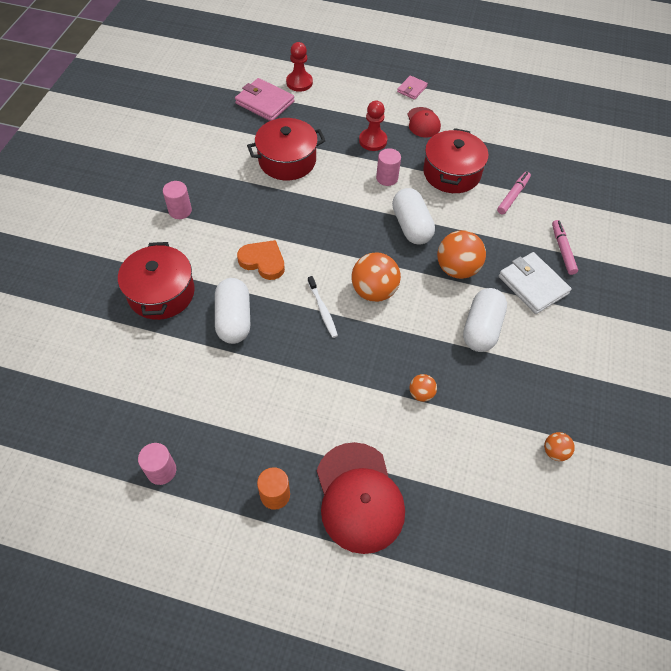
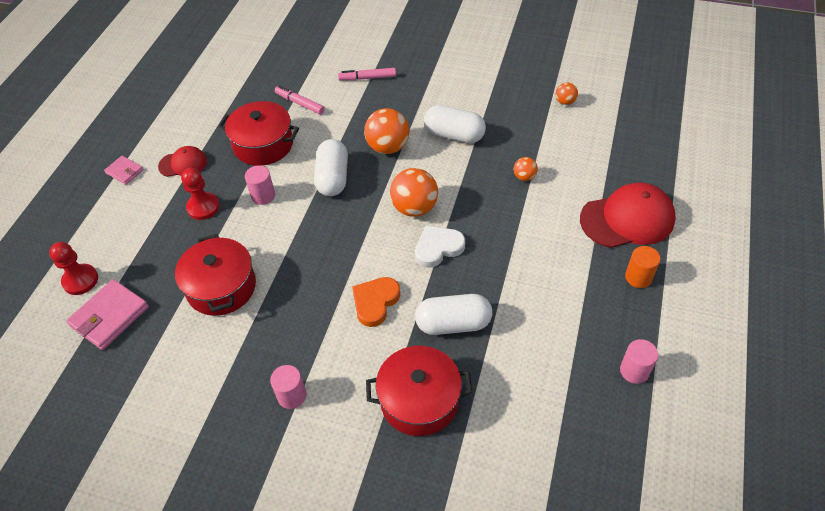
camera: 85 degrees left, 5 degrees down
white toothbrush [308,276,338,338] -> white heart [415,225,465,268]
white capsule [392,188,435,245] -> white capsule turned 75 degrees counterclockwise [314,139,348,196]
white wallet [499,252,572,314] -> none

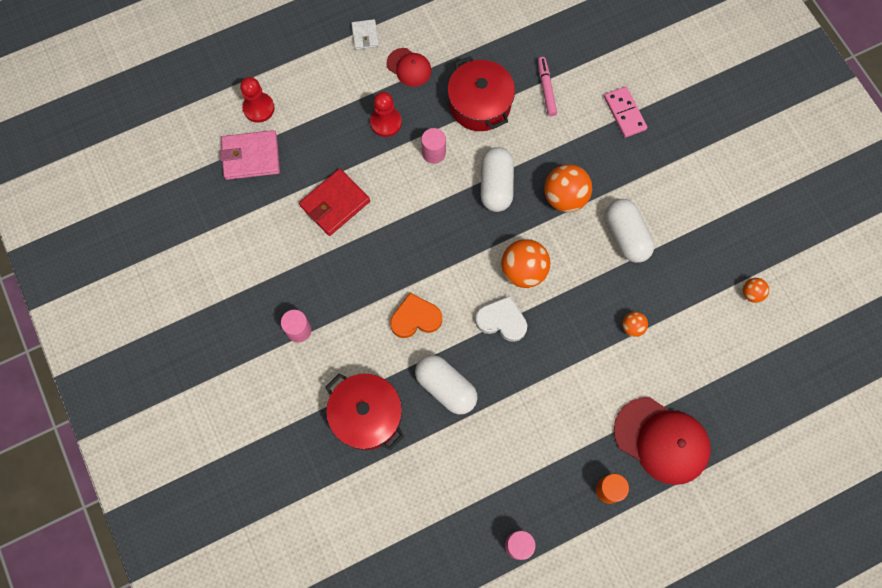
camera: 45 degrees right, 20 degrees up
pink wallet [104,156,143,185] -> white wallet [351,19,379,50]
red pot [175,234,256,316] -> red wallet [299,169,370,236]
white capsule [314,139,348,196] -> white capsule turned 45 degrees counterclockwise [481,147,514,212]
pink marker [338,68,396,80] -> pink domino [604,86,648,138]

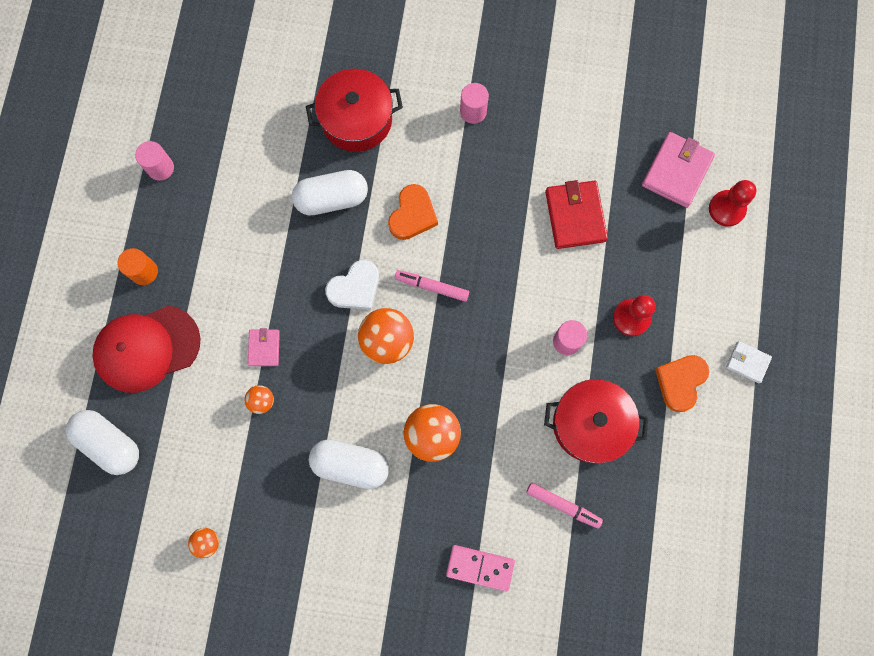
camera: 125 degrees right, 5 degrees up
red cap [387,48,432,87] -> orange heart [655,355,709,412]
white capsule [481,147,514,212] -> white capsule moved to [66,410,139,475]
none -> pink wallet [248,328,280,366]
none -> pink marker [395,270,469,302]

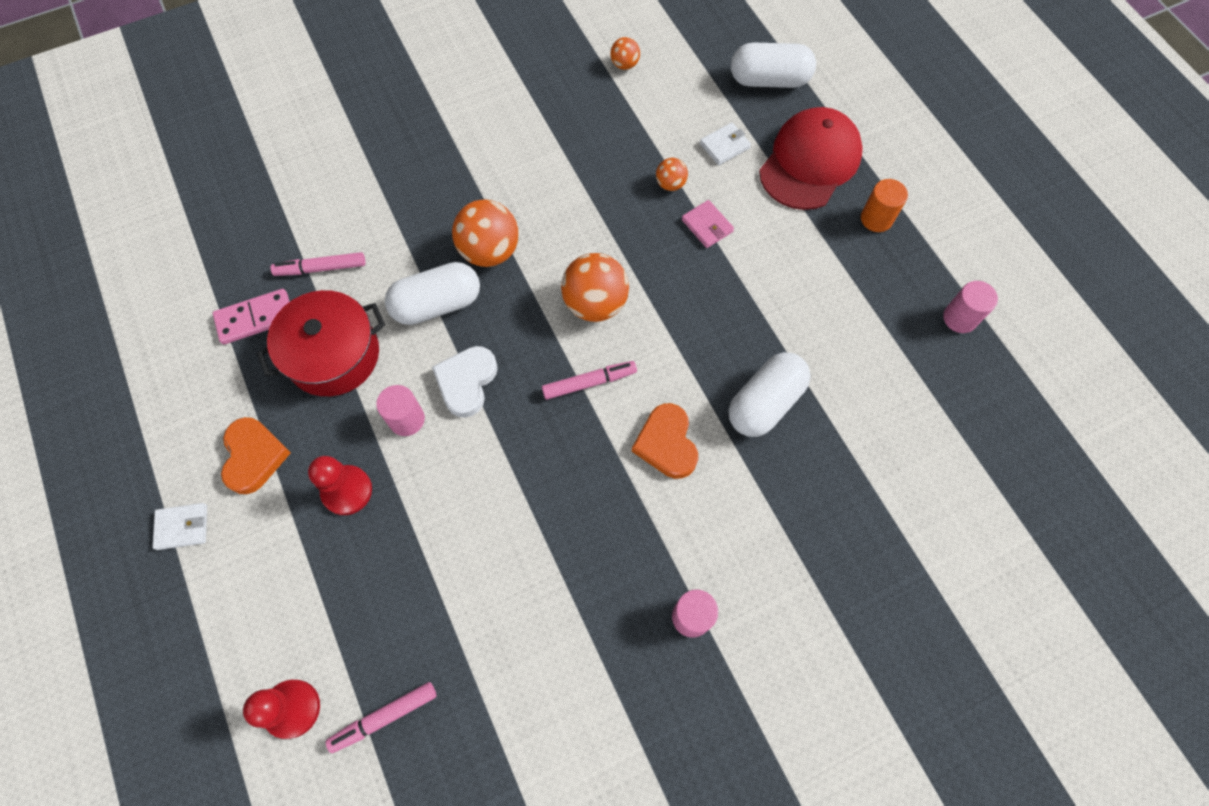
camera: 145 degrees right, 10 degrees down
red pot [306,69,403,152] -> none
white capsule [309,439,389,489] -> white capsule moved to [385,262,480,325]
white heart [325,260,379,310] -> white heart moved to [432,346,498,418]
pink domino [446,545,515,592] -> pink domino moved to [213,289,290,344]
red wallet [545,180,608,249] -> none
pink wallet [642,132,715,208] -> pink marker [326,682,436,753]
none -> white wallet [700,123,751,165]

